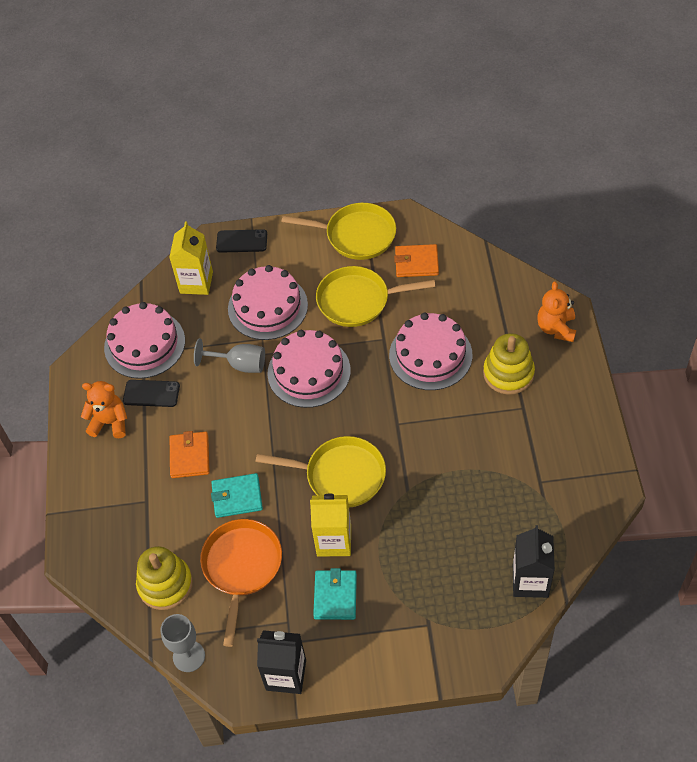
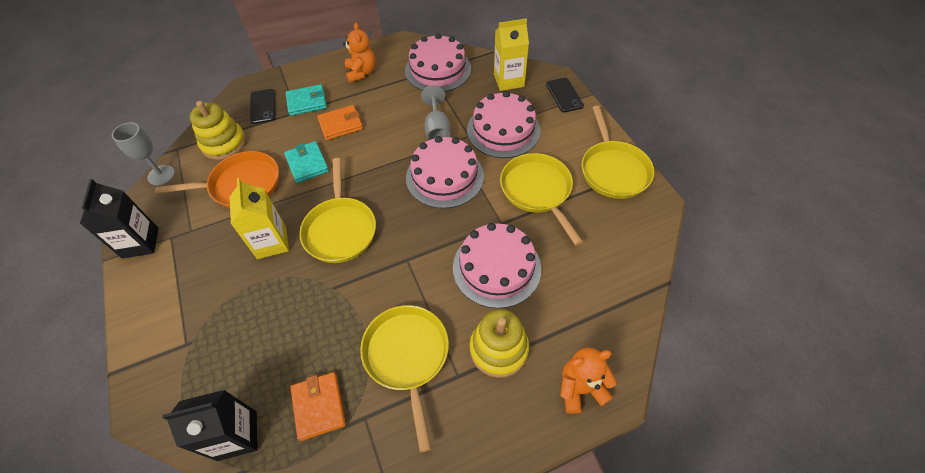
camera: 70 degrees right, 0 degrees up
black phone [123,380,180,407] -> black phone moved to [250,89,276,124]
turquoise wallet [313,568,357,620] -> turquoise wallet moved to [286,84,327,116]
orange wallet [394,244,439,277] -> orange wallet moved to [290,372,346,441]
none -> yellow pan [360,305,449,453]

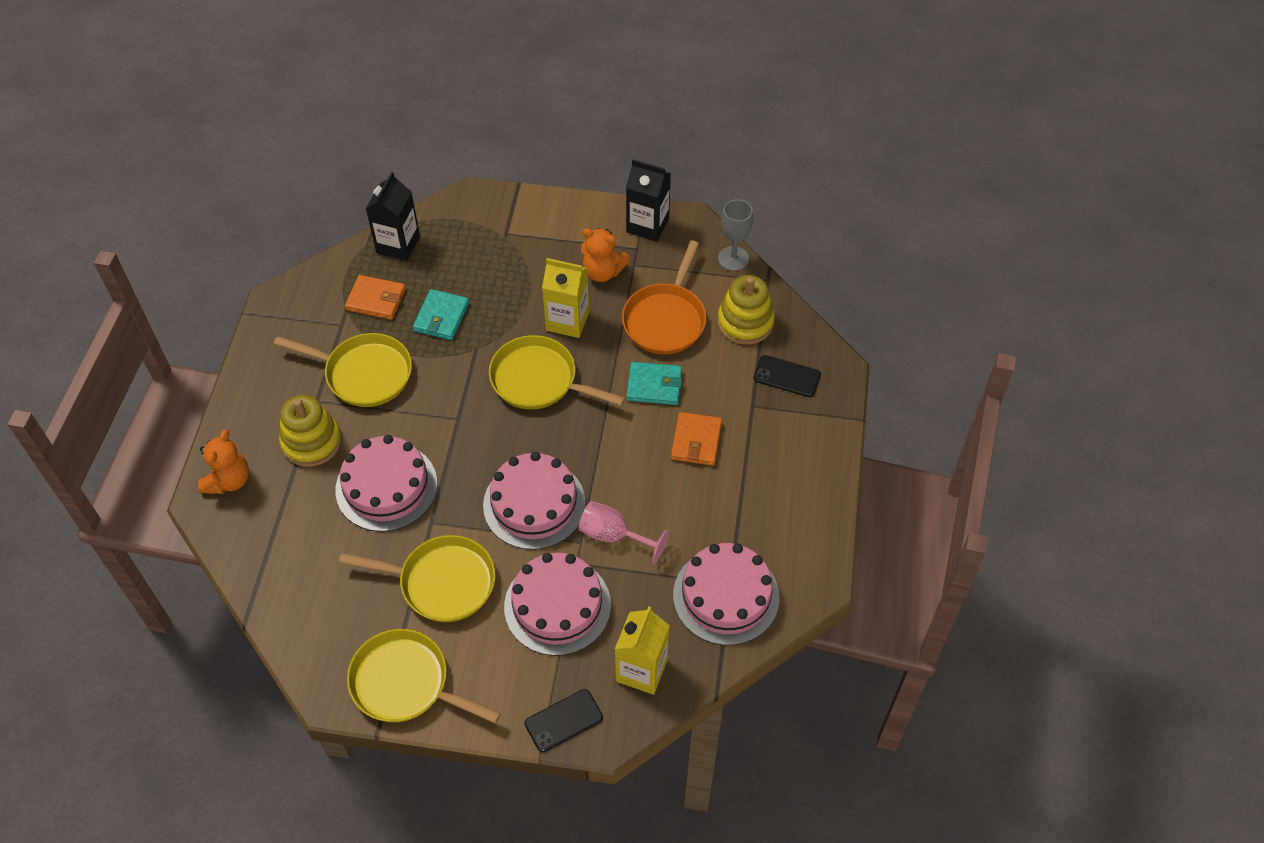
camera: 120 degrees right, 0 degrees up
turquoise wallet [286,84,327,116] -> turquoise wallet moved to [413,289,469,340]
orange teddy bear [343,23,376,83] -> orange teddy bear moved to [581,228,629,282]
grey goblet [421,85,450,140] -> pink goblet [579,501,669,564]
black phone [546,78,584,113] -> black phone turned 45 degrees counterclockwise [525,689,603,752]

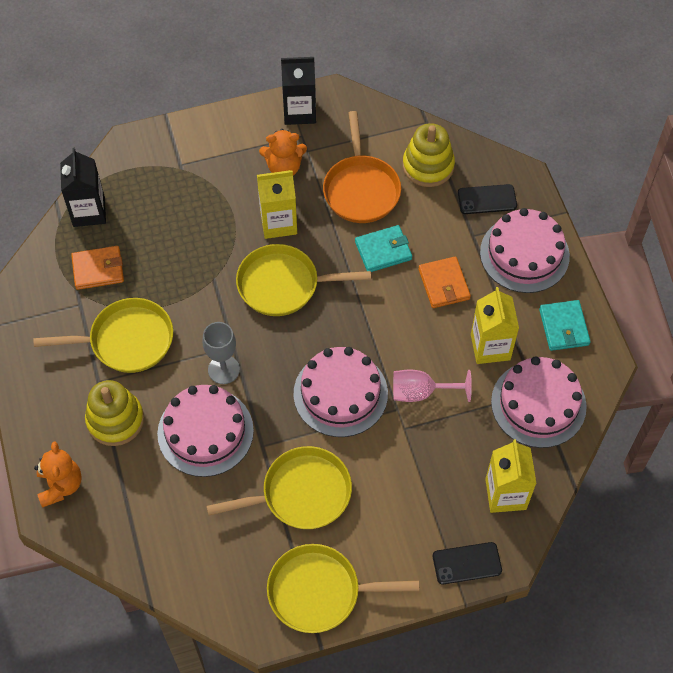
camera: 25 degrees left, 5 degrees up
turquoise wallet [413,289,469,340] -> turquoise wallet moved to [539,300,591,351]
pink cake [504,553,611,656] -> pink cake moved to [480,208,570,293]
black phone [525,689,603,752] -> black phone turned 45 degrees clockwise [433,542,502,584]
grey goblet [718,199,753,271] -> grey goblet moved to [203,322,240,384]
none -> yellow carton [471,287,519,364]

